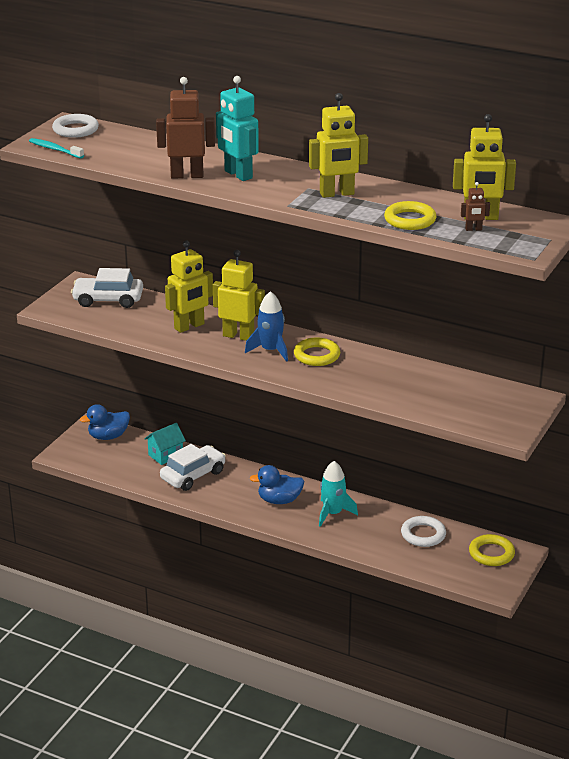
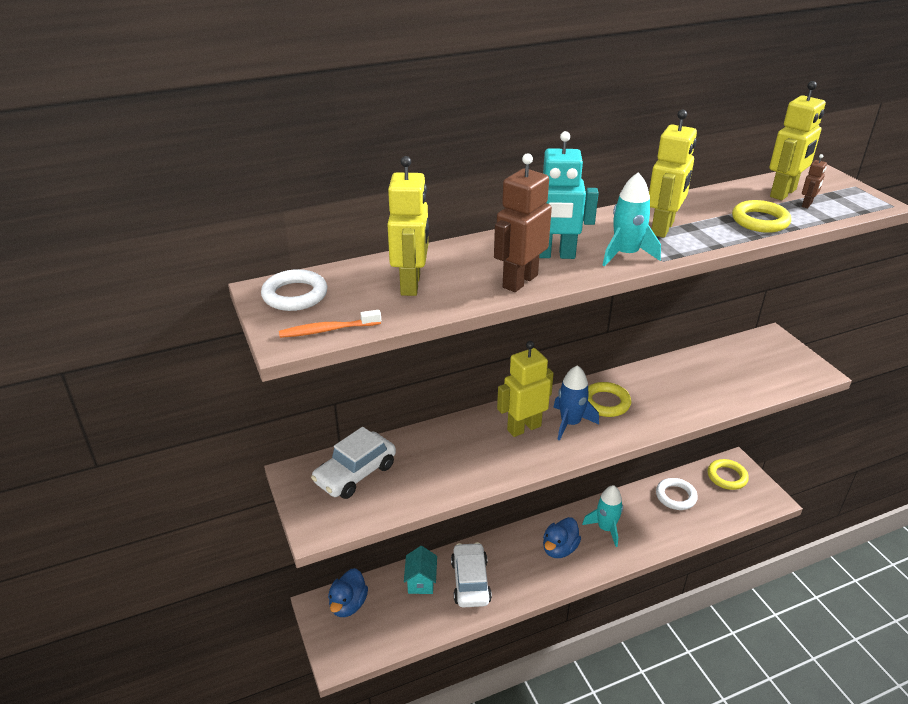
camera: 50 degrees left, 5 degrees up
turquoise toothbrush [29,138,84,159] -> orange toothbrush [279,310,381,338]
yellow robot [165,241,213,333] -> yellow robot moved to [387,156,429,296]
none -> turquoise rocket [602,172,661,267]

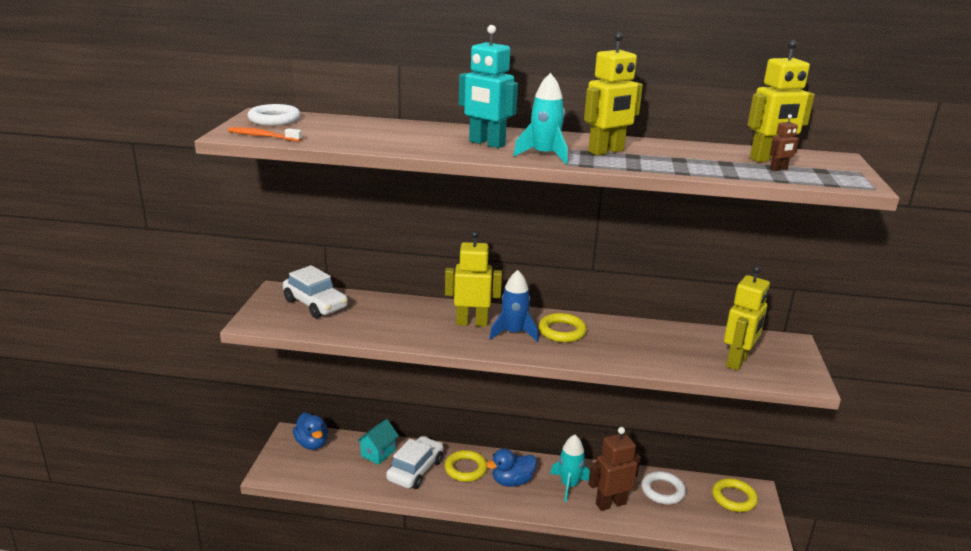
camera: 30 degrees right, 10 degrees down
white car [311,427,396,499] -> white car turned 120 degrees counterclockwise [283,265,348,318]
blue duck [328,568,368,617] -> blue duck turned 75 degrees counterclockwise [293,412,328,450]
yellow robot [387,156,429,296] -> yellow robot moved to [724,265,770,371]
brown robot [494,153,552,292] -> brown robot moved to [588,427,641,511]
yellow ring [732,200,791,233] -> yellow ring moved to [444,450,487,482]

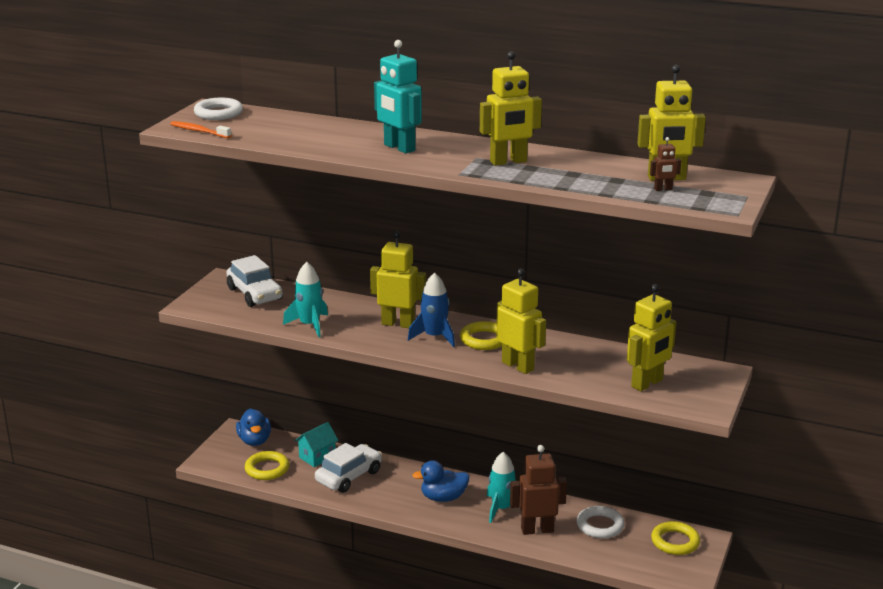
camera: 15 degrees right, 0 degrees up
yellow ring [444,450,487,482] -> yellow ring moved to [245,451,289,480]
turquoise rocket [513,73,568,164] -> turquoise rocket moved to [283,262,328,337]
none -> yellow robot [496,269,546,374]

